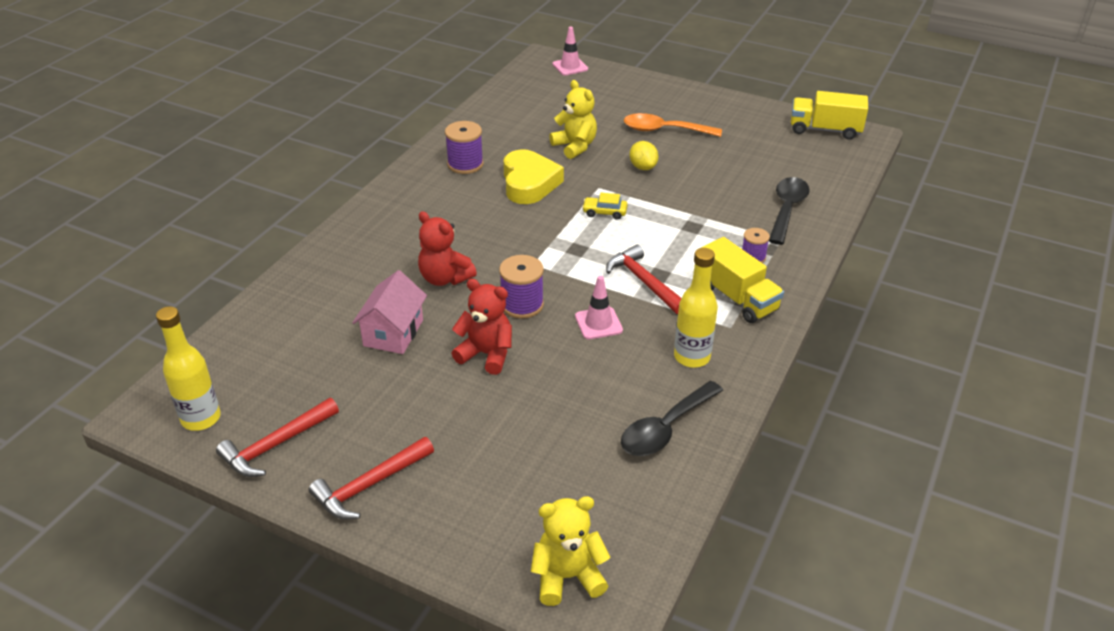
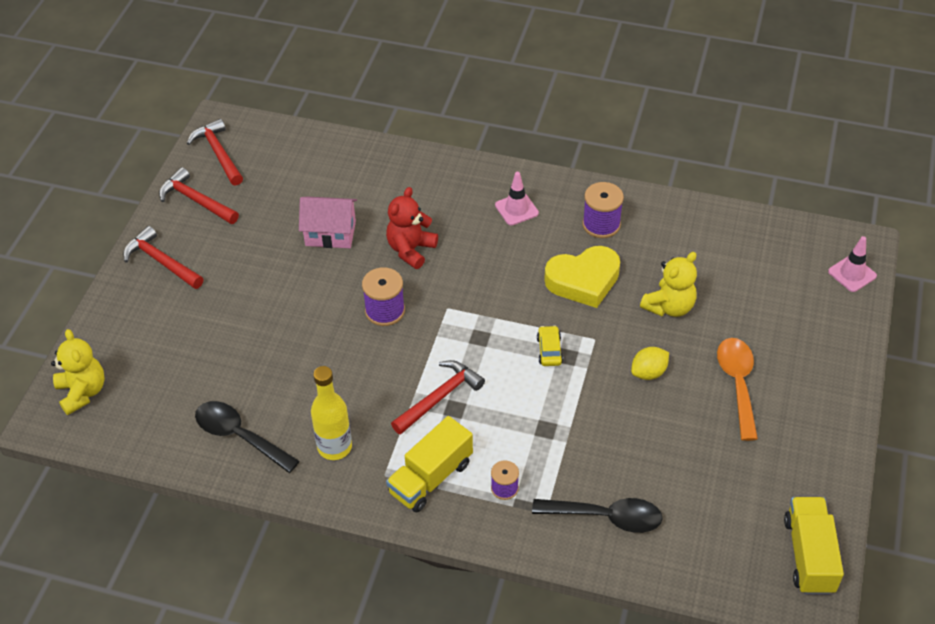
camera: 80 degrees right, 10 degrees up
yellow bottle [156,306,221,431] -> red hammer [187,119,243,185]
red teddy bear [451,278,512,375] -> none
pink traffic cone [575,276,623,340] -> pink traffic cone moved to [495,172,539,226]

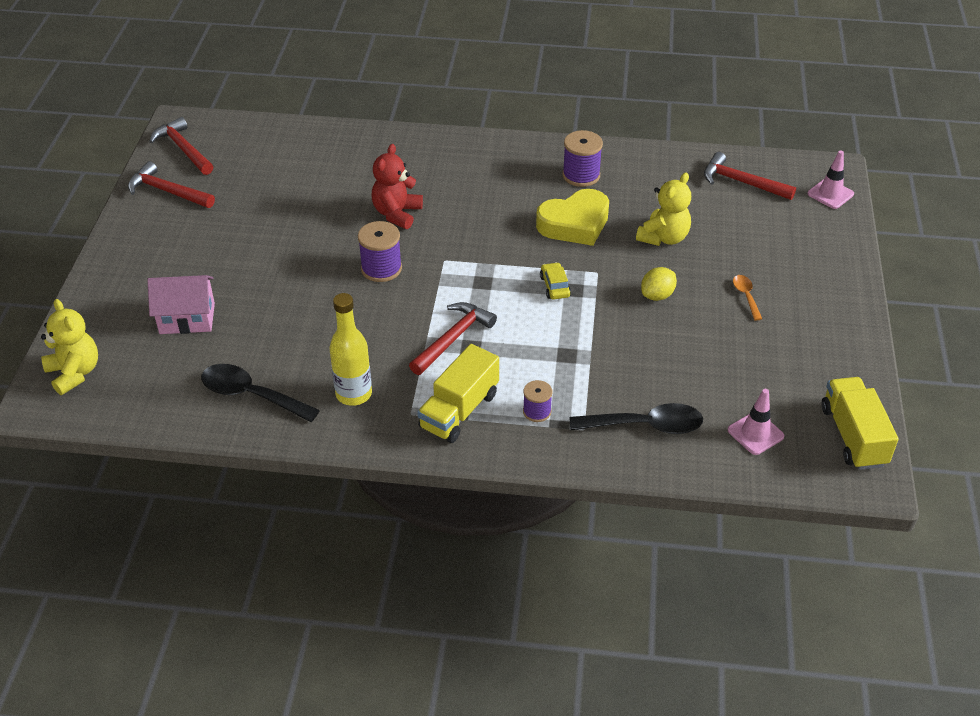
camera: 10 degrees left, 5 degrees down
red hammer [123,226,203,289] -> red hammer moved to [704,152,796,200]
pink house [299,197,357,248] -> pink house moved to [147,275,215,334]
pink traffic cone [495,172,539,226] -> pink traffic cone moved to [728,389,785,455]
orange spoon [717,338,758,441] -> orange spoon [733,275,762,320], size x0.52

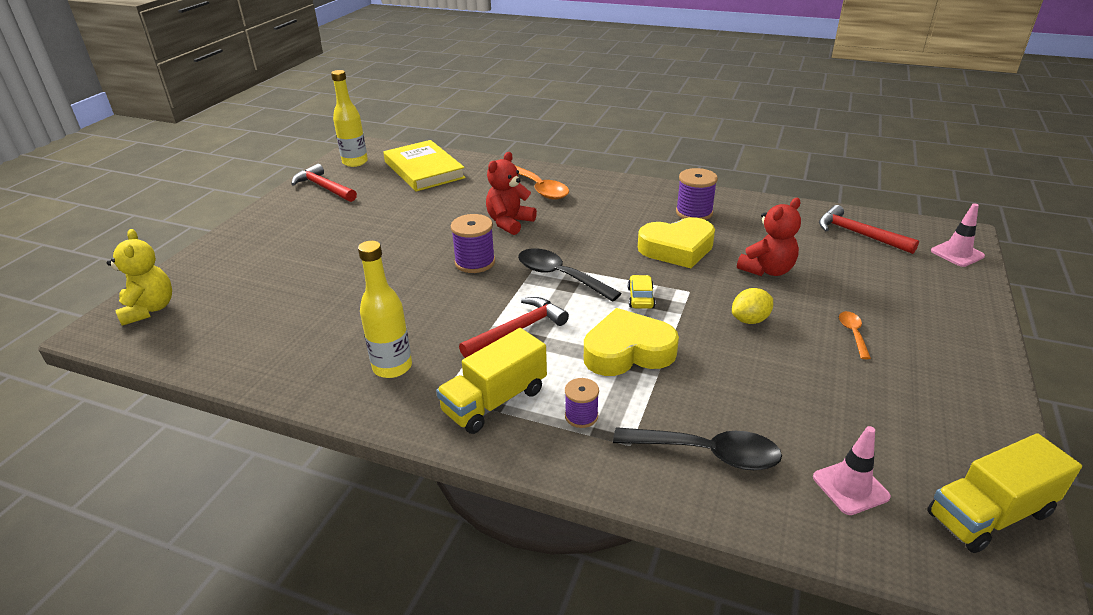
camera: 15 degrees right, 10 degrees down
pink house [147,275,215,334] -> none
red hammer [149,117,214,175] -> yellow bottle [331,70,368,167]
black spoon [201,364,320,422] -> black spoon moved to [518,248,622,302]
yellow teddy bear [636,172,691,246] -> red teddy bear [737,198,801,276]
yellow truck [821,377,899,470] -> yellow truck turned 120 degrees counterclockwise [927,433,1082,553]
none -> yellow book [383,140,466,192]
none -> orange spoon [515,166,569,200]
none -> yellow heart [584,308,679,376]

